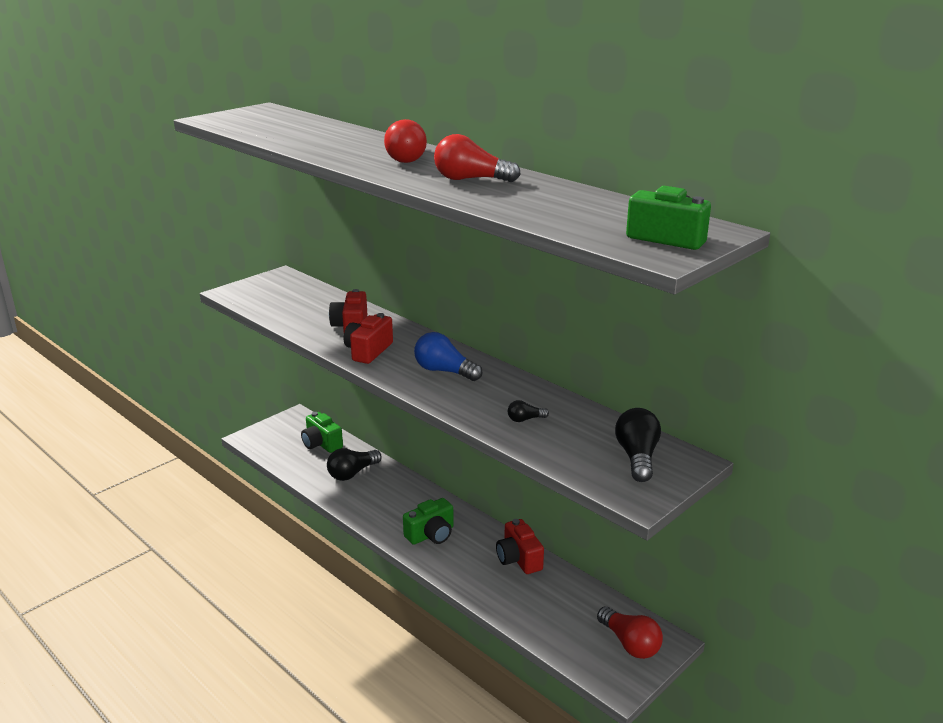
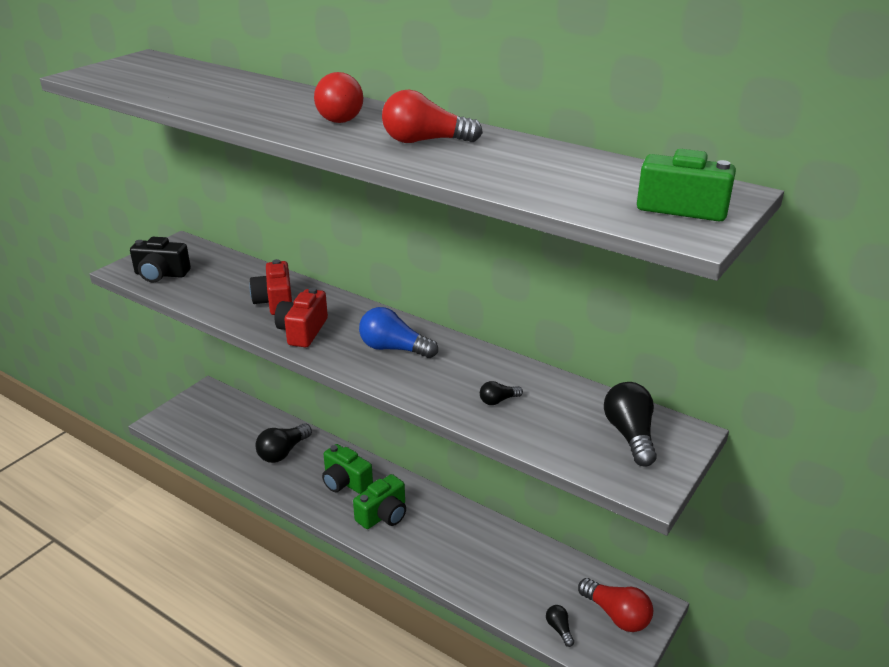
camera: 10 degrees left, 5 degrees up
green camera [301,412,343,453] -> green camera moved to [322,444,373,494]
red camera [496,519,544,574] -> none
none -> black camera [130,237,191,282]
none -> black light bulb [546,605,574,647]

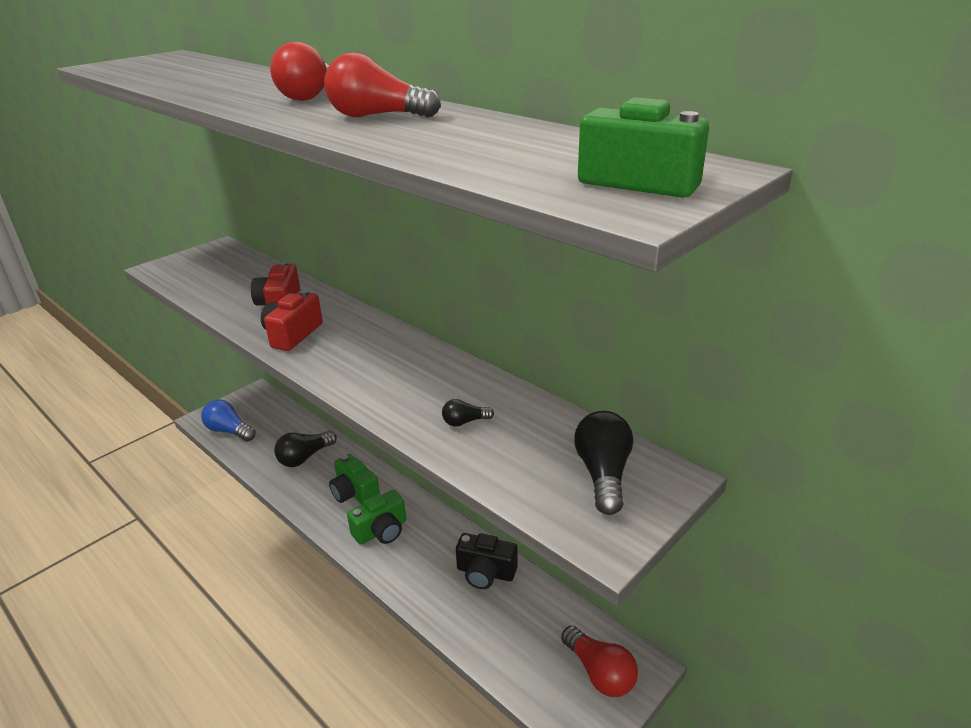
camera: 10 degrees right, 0 degrees up
black camera [130,237,191,282] -> black camera moved to [456,533,518,589]
blue light bulb [359,307,438,358] -> blue light bulb moved to [201,399,256,441]
black light bulb [546,605,574,647] -> none

